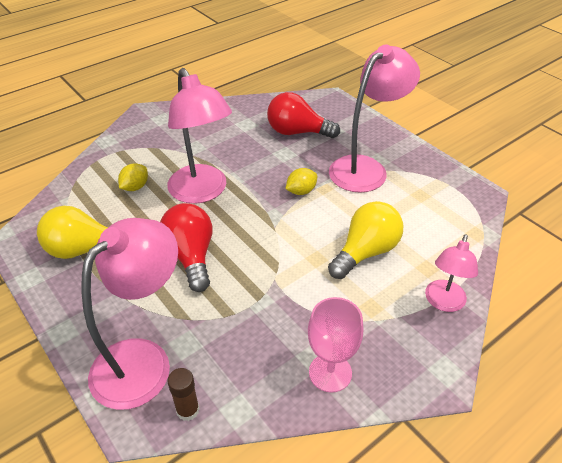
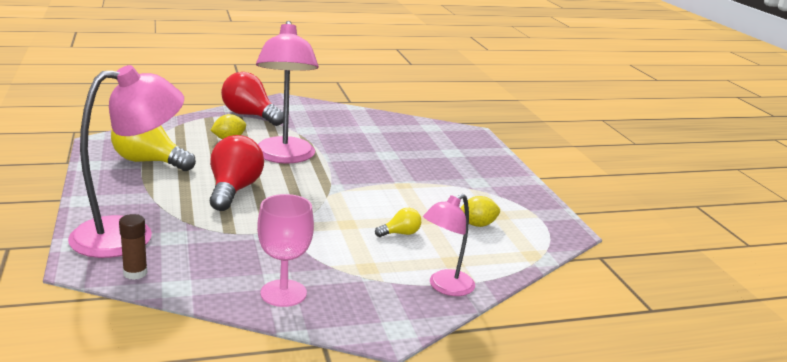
camera: 20 degrees right, 20 degrees down
red light bulb [267,92,340,138] -> red light bulb moved to [221,72,283,126]
yellow lemon [286,168,317,195] -> yellow lemon moved to [461,196,500,227]
yellow light bulb [328,201,403,279] -> yellow light bulb [375,208,421,237], size x0.48
pink lamp [329,45,420,193] -> none

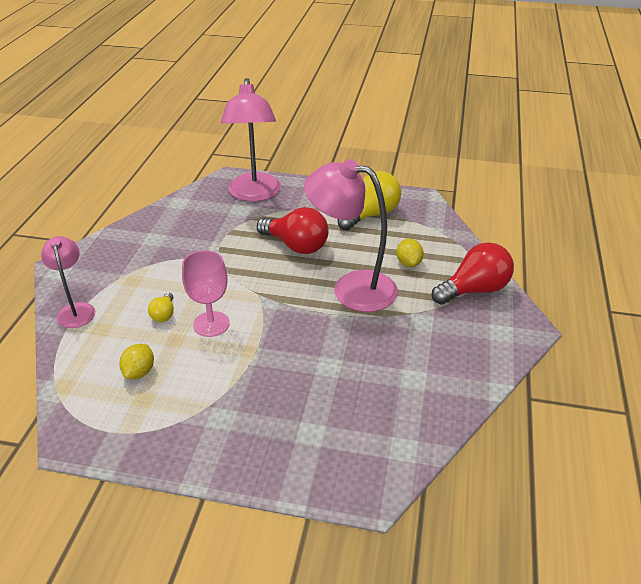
camera: 120 degrees right, 15 degrees up
brown glue stick [119,214,148,280] -> none
pink goblet [257,194,314,307] -> pink goblet moved to [182,250,230,337]

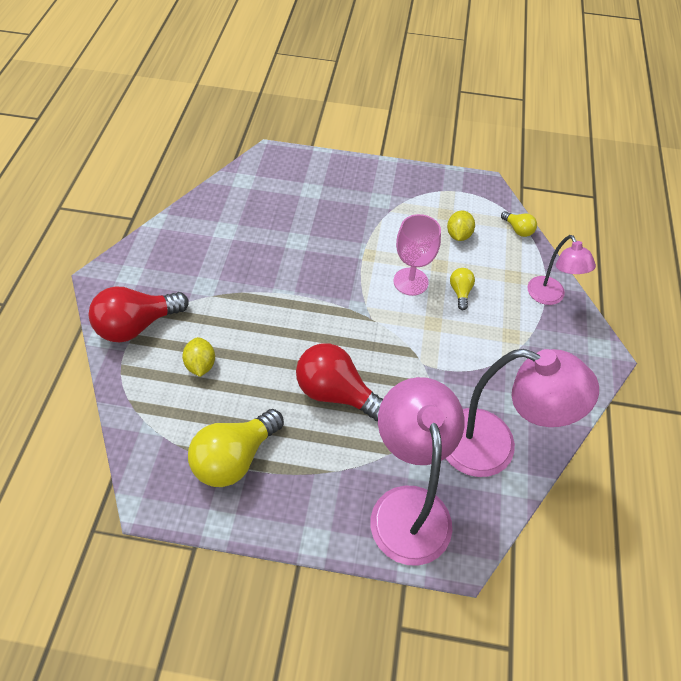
camera: 175 degrees right, 15 degrees up
pink lamp [304,159,398,312] -> pink lamp moved to [446,349,599,477]
none -> yellow light bulb [501,211,537,237]

